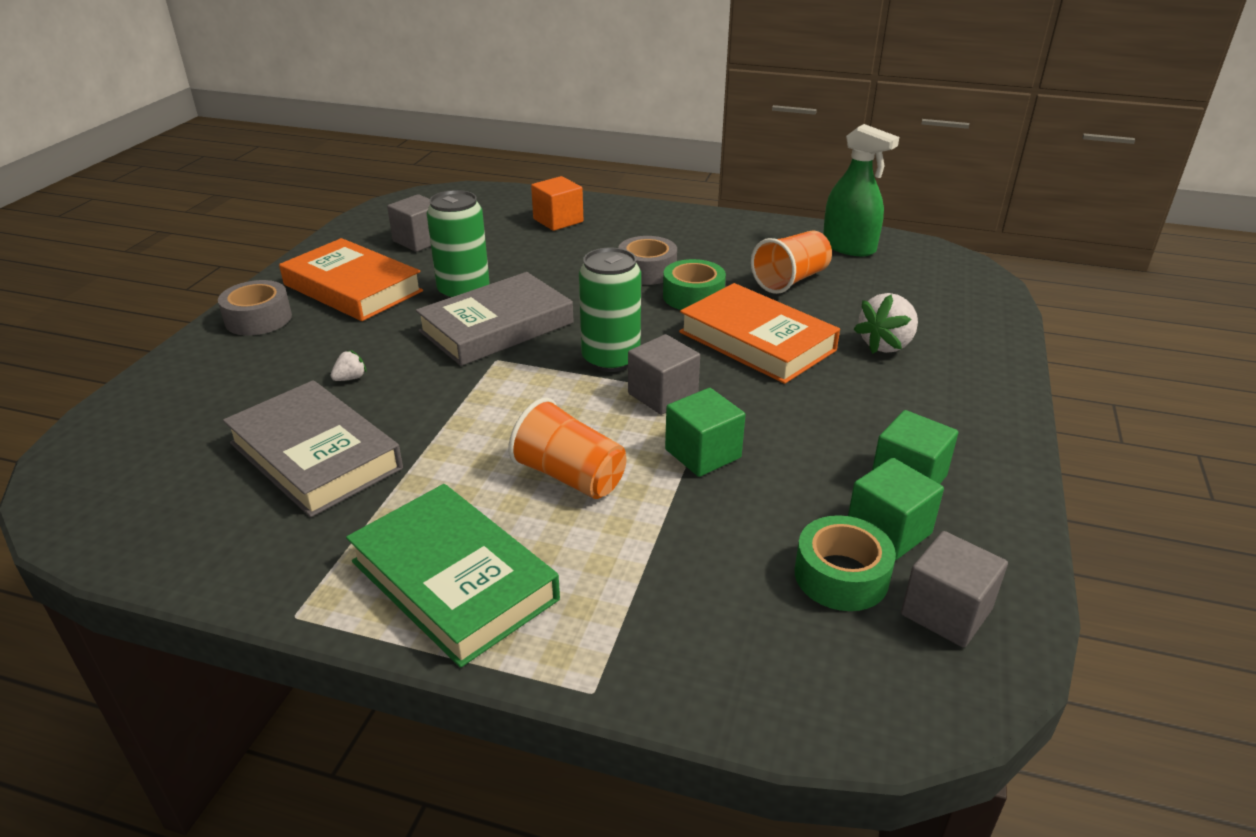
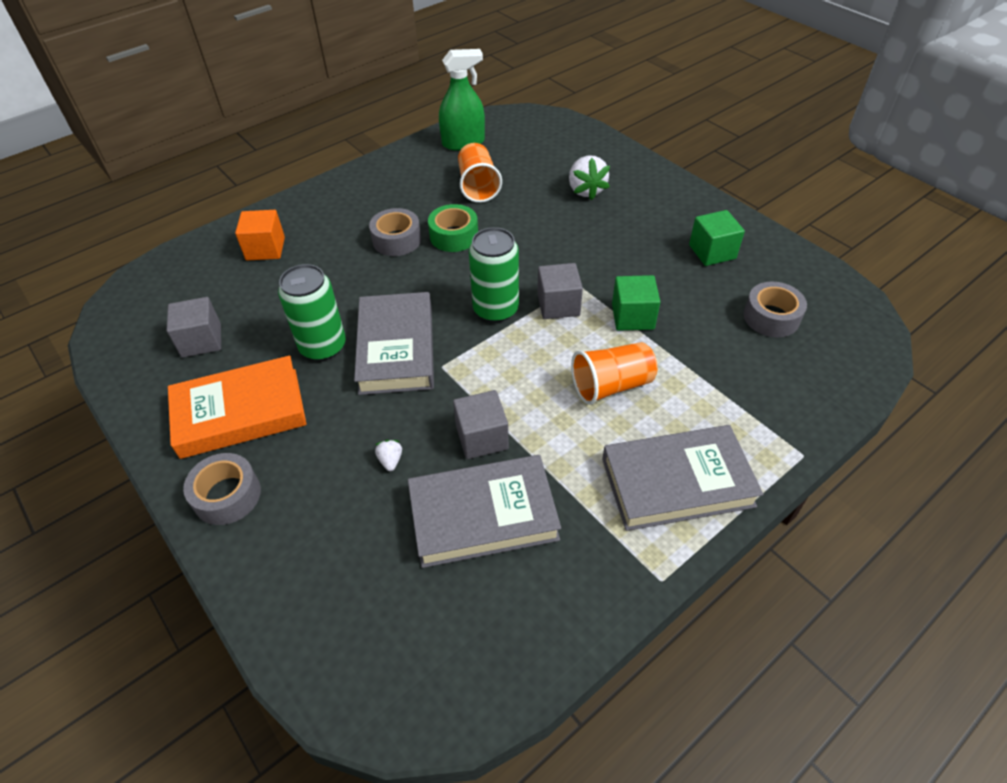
camera: 55 degrees left, 15 degrees up
green book [346,484,560,668] -> grey book [602,425,763,531]
orange book [679,283,840,384] -> none
green tape [795,515,896,611] -> grey tape [743,282,807,337]
green cube [848,458,944,560] -> none
grey cube [901,531,1008,648] -> grey cube moved to [453,390,509,459]

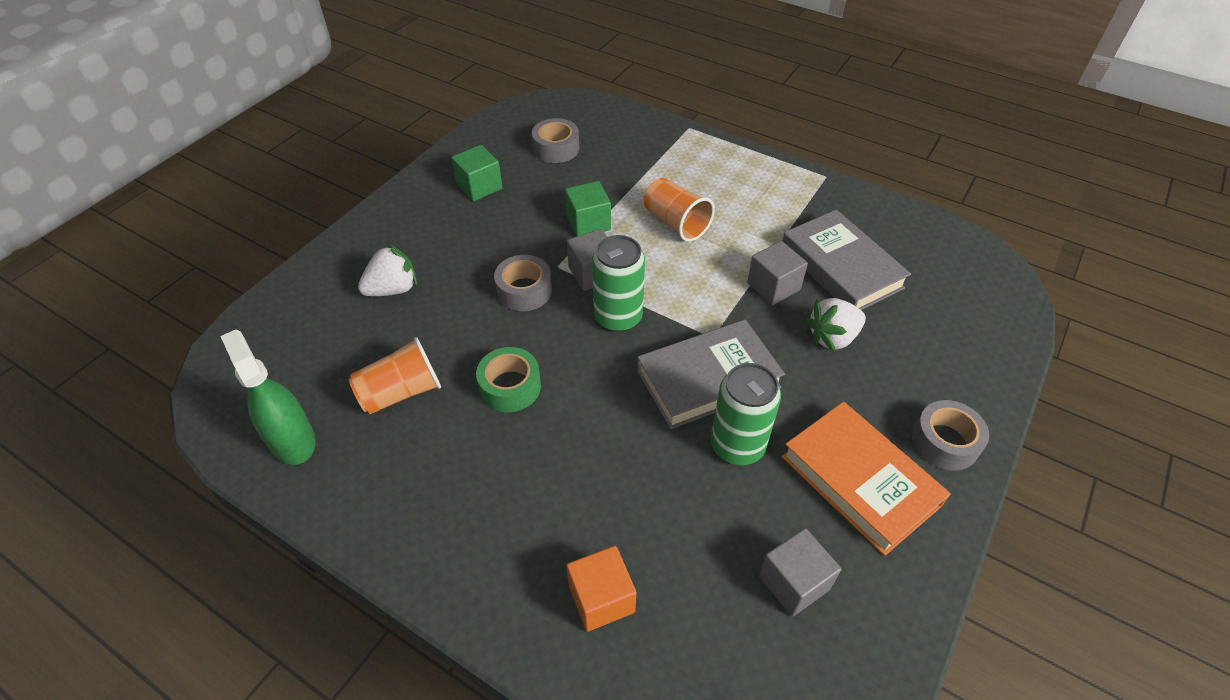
camera: 110 degrees left, 0 degrees up
grey tape [369,208,421,256] -> grey tape moved to [494,255,552,311]
white strawberry [375,440,402,471] -> white strawberry [806,298,866,352], size x2.09
grey book [602,425,763,531] -> none

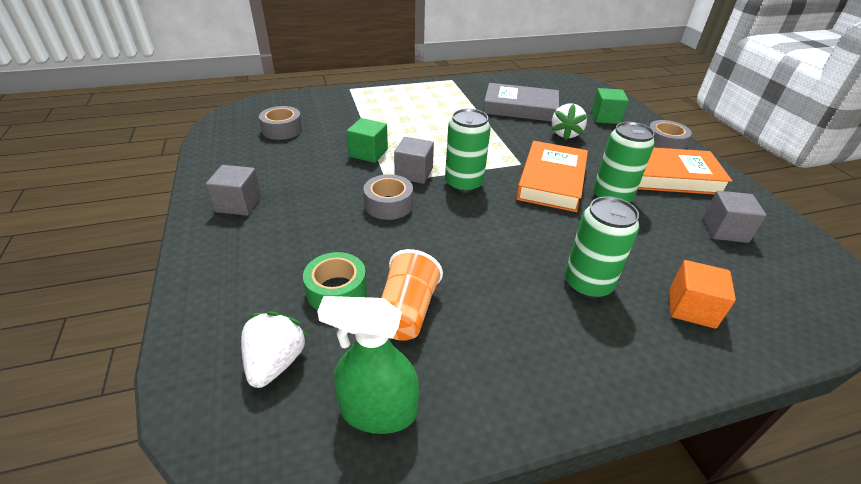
camera: 50 degrees left, 10 degrees down
white strawberry [358,244,417,296] -> white strawberry moved to [241,311,309,388]
green cube [451,145,503,201] -> green cube moved to [592,88,629,124]
green tape [476,347,541,412] -> green tape moved to [303,252,367,310]
grey book [637,320,785,429] -> orange book [516,141,588,212]
orange cup [644,178,715,242] -> none
grey cube [747,241,808,305] -> grey cube moved to [206,165,262,216]
none -> green can [565,196,640,298]

